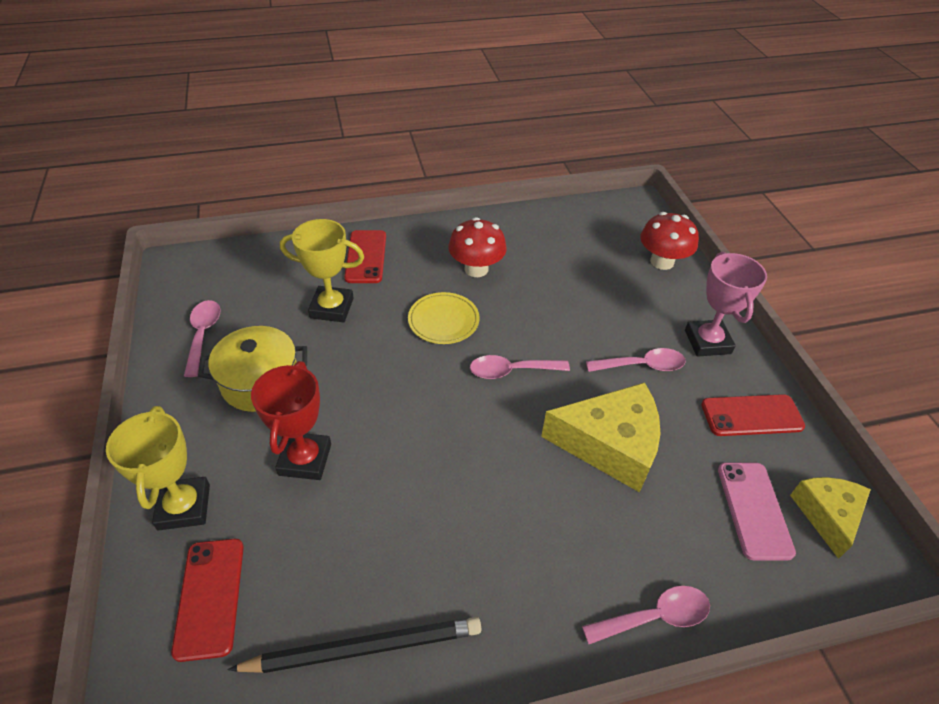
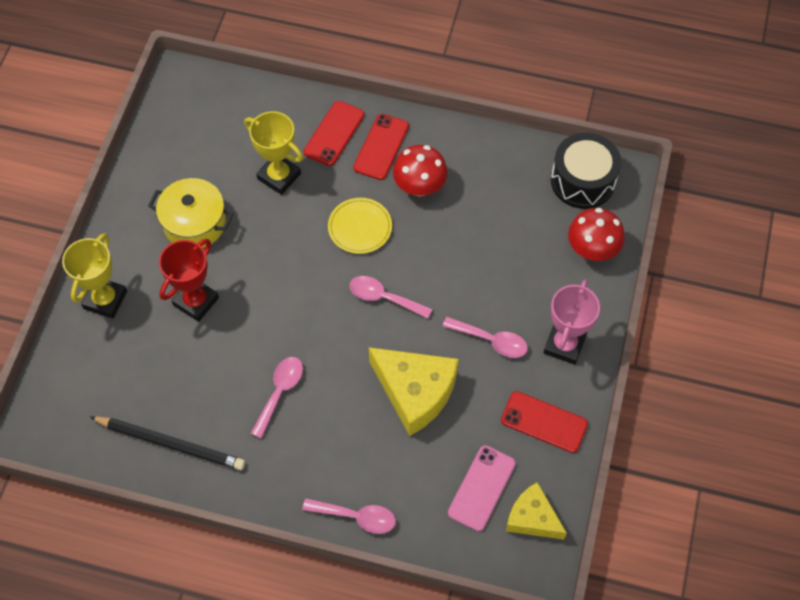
camera: 30 degrees right, 15 degrees up
red phone [171,539,244,662] -> red phone moved to [353,114,409,180]
pink spoon [184,300,221,377] -> pink spoon moved to [250,357,303,438]
yellow cheese [790,477,871,559] -> yellow cheese turned 90 degrees counterclockwise [506,482,567,540]
none -> black drum [551,133,621,209]

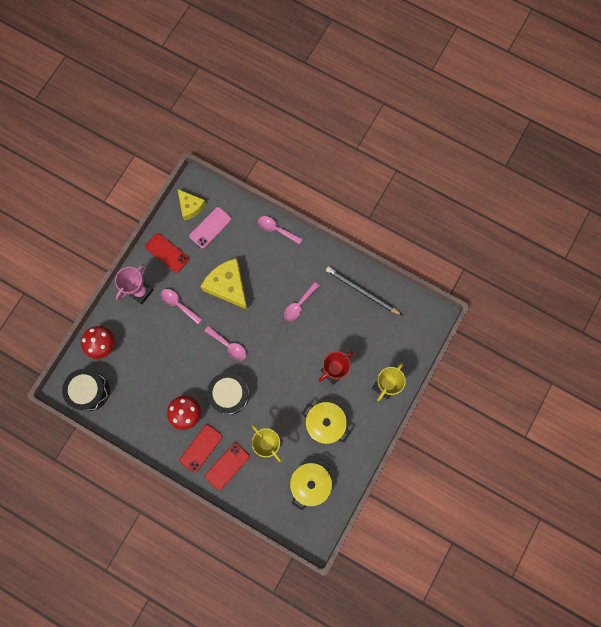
camera: 165 degrees left, 15 degrees up
yellow plate [328,198,392,254] -> black drum [207,372,250,415]
none -> yellow pot [290,459,332,510]

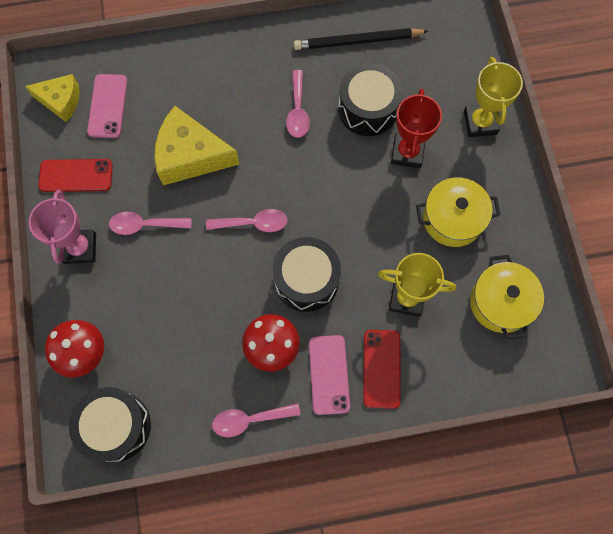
camera: 40 degrees left, 5 degrees down
red phone [180,424,223,473] -> pink phone [309,335,350,415]
pink spoon [258,216,302,245] -> pink spoon moved to [212,403,301,437]
none -> black drum [338,63,403,136]

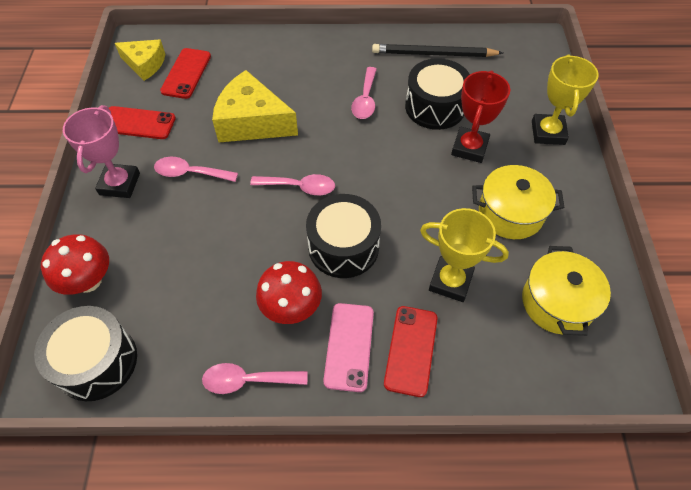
camera: 10 degrees right, 15 degrees down
pink phone [87,74,127,138] -> red phone [160,48,211,99]

